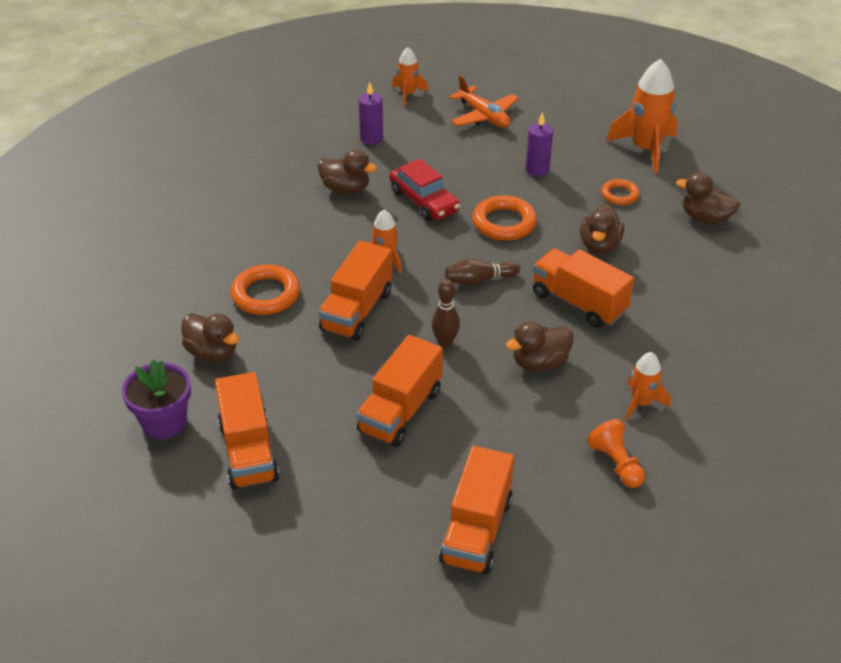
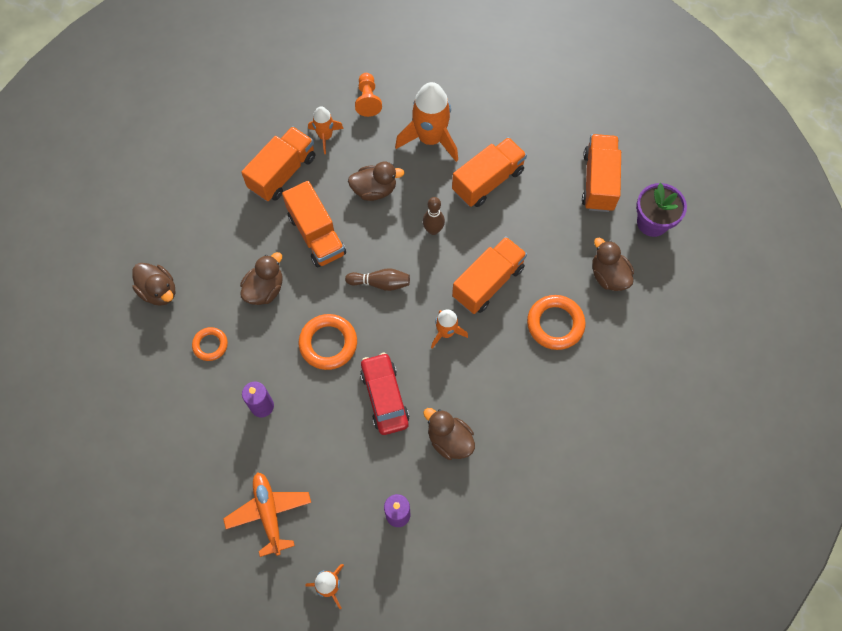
camera: 160 degrees left, 25 degrees up
orange truck [439,446,514,574] -> orange truck moved to [241,126,315,201]
orange rocket [606,59,677,174] -> orange rocket moved to [395,82,458,162]

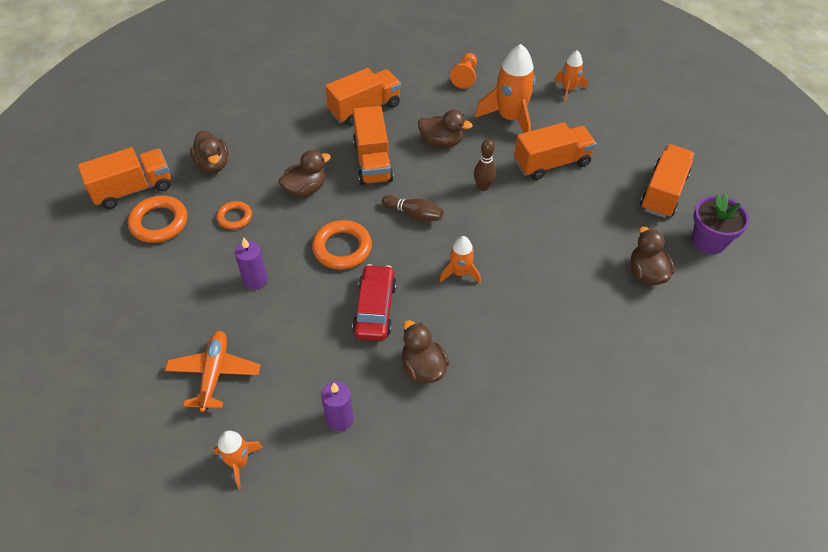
camera: 20 degrees right, 15 degrees down
orange rocket [308,107,344,154] -> orange rocket moved to [554,50,588,102]
orange truck [452,236,527,314] -> orange truck moved to [78,147,171,209]
orange ring [527,295,586,350] -> orange ring moved to [128,196,187,243]

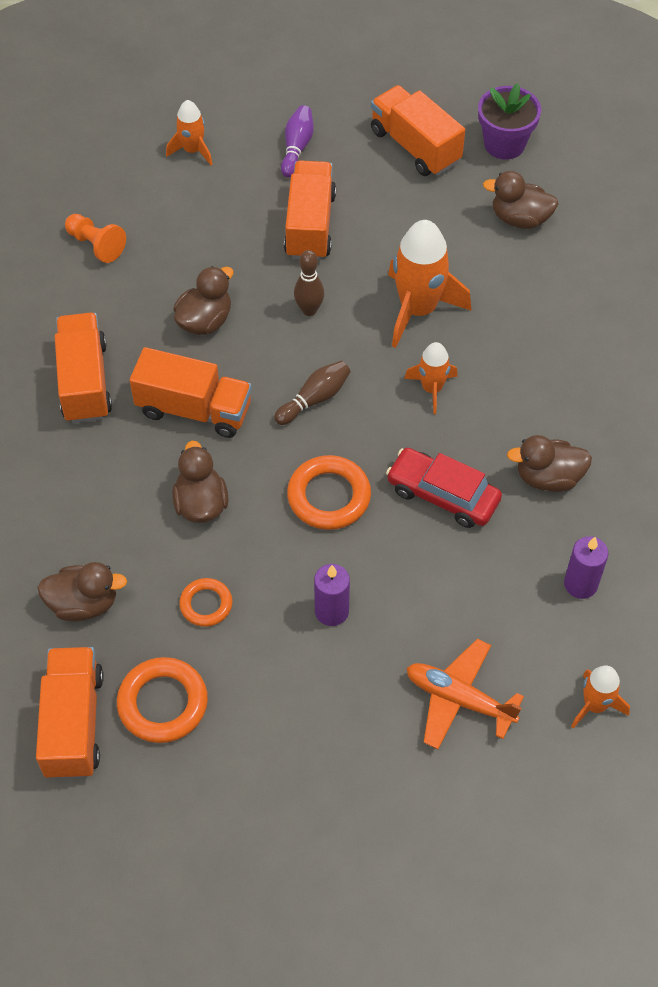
camera: 65 degrees left, 5 degrees up
orange rocket [475,44,536,133] -> orange rocket moved to [388,220,471,348]
none -> purple bowling pin [281,105,314,178]

